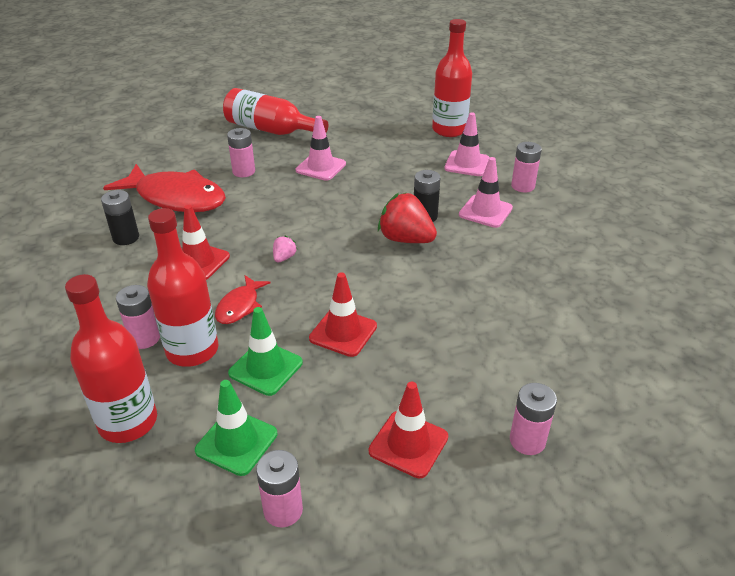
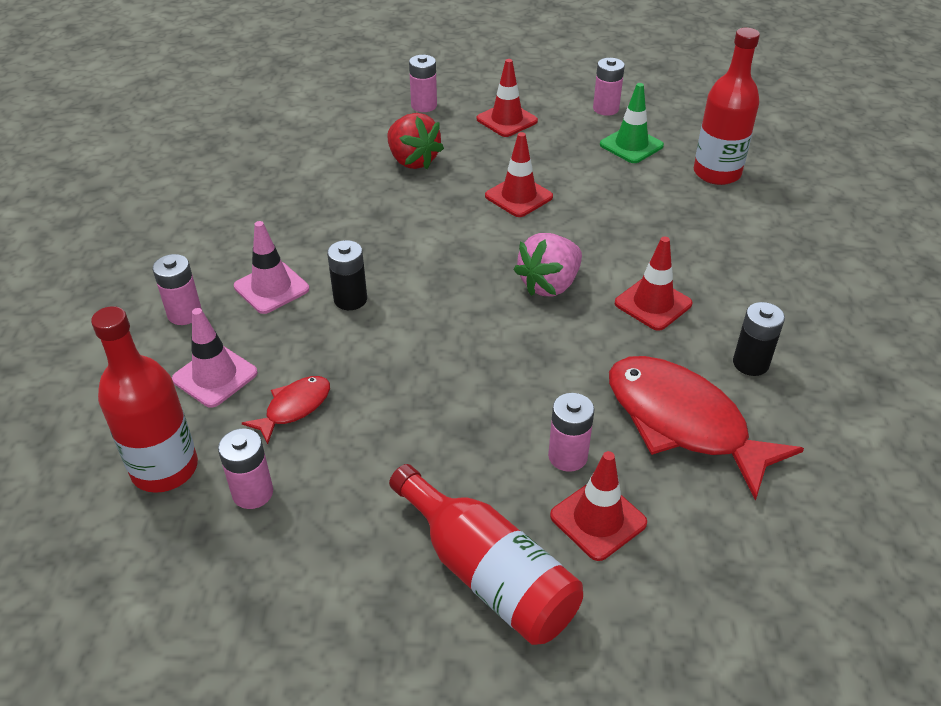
camera: 160 degrees left, 5 degrees up
pink battery [116,285,160,349] -> pink battery moved to [218,428,273,509]
red bottle [147,208,218,367] -> none
red fish [215,275,271,324] -> red fish moved to [242,376,330,444]
green traffic cone [228,307,303,396] -> none
pink strawberry [273,236,298,262] -> pink strawberry [514,233,582,296], size x2.15
pink traffic cone [296,116,346,181] -> none
red strawberry [378,192,437,243] -> red strawberry moved to [387,113,444,169]
none -> red traffic cone [550,451,647,561]

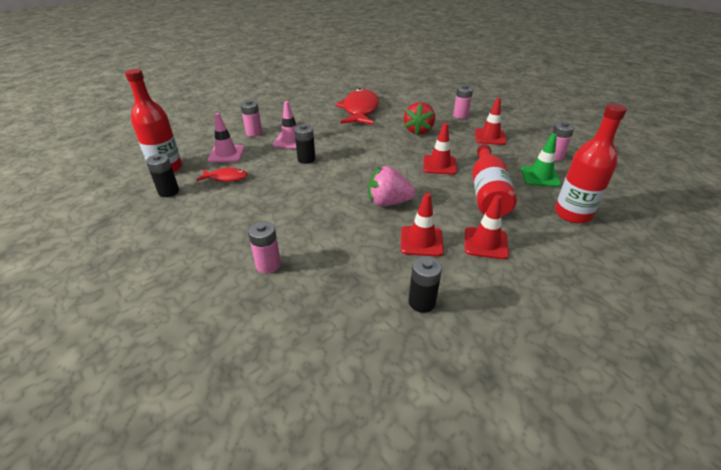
camera: 50 degrees right, 5 degrees down
pink battery [218,428,273,509] -> black battery [146,154,179,197]
red bottle [389,464,583,645] -> red bottle moved to [472,144,517,216]
red traffic cone [550,451,647,561] -> red traffic cone moved to [465,195,509,259]
red fish [609,356,804,501] -> red fish moved to [335,88,379,125]

